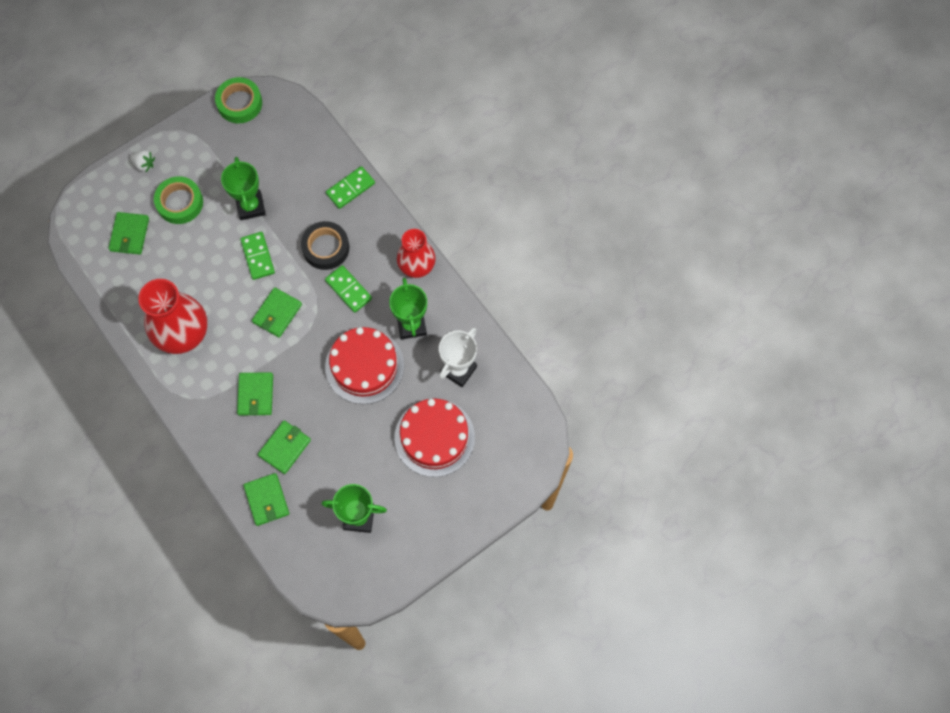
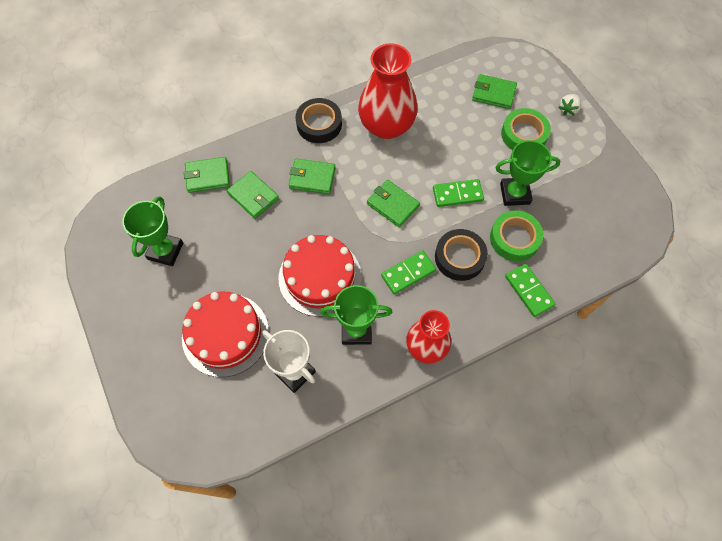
camera: 100 degrees right, 5 degrees down
green tape [215,77,262,123] -> green tape moved to [490,210,543,261]
none -> black tape [296,98,342,143]

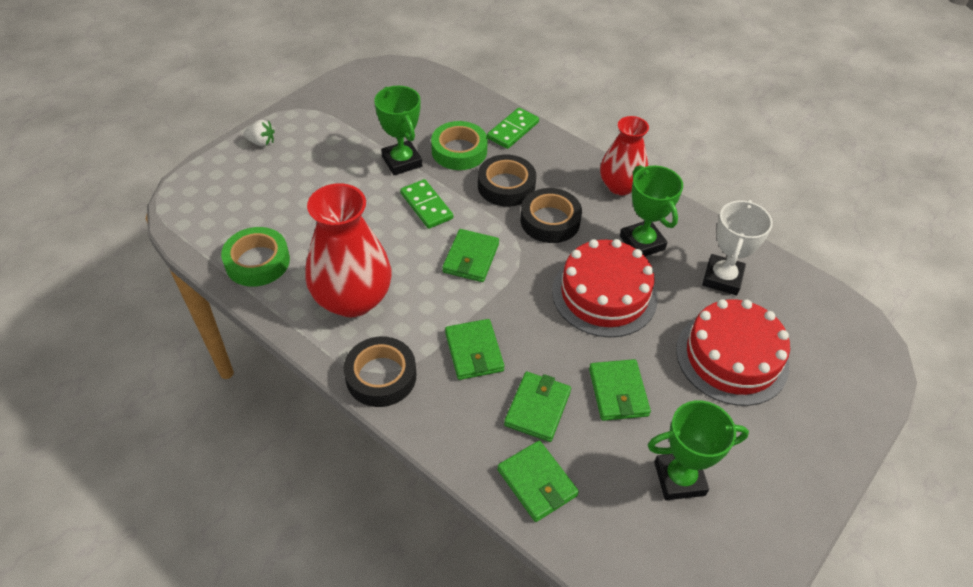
camera: 115 degrees left, 15 degrees down
green domino [381,250,436,294] -> black tape [521,188,582,243]
green wallet [472,74,517,109] -> green wallet moved to [589,359,651,421]
green tape [501,108,551,150] -> green tape moved to [221,227,290,287]

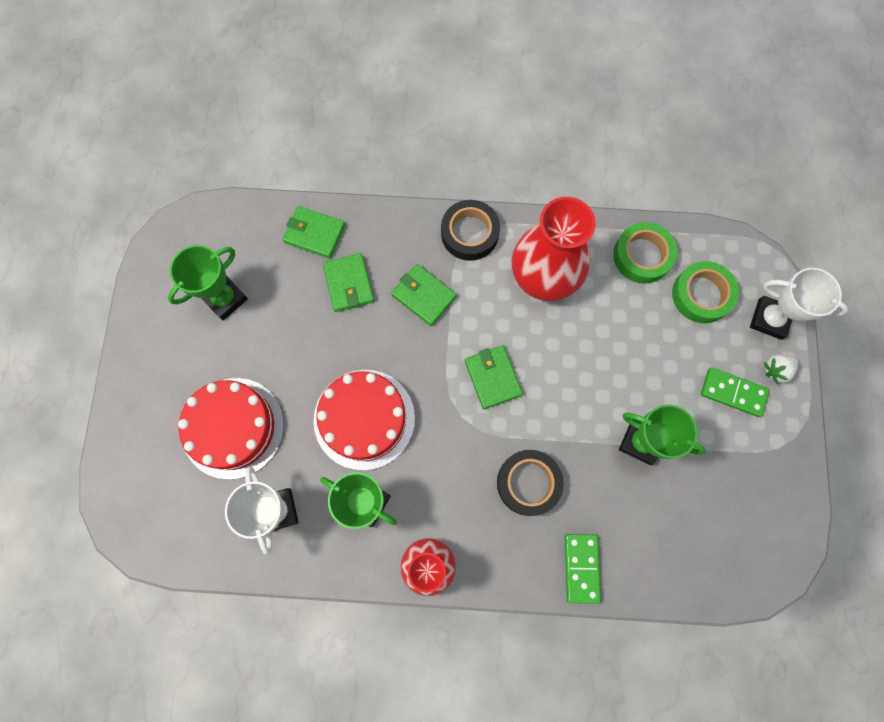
camera: 145 degrees right, 25 degrees up
green domino [400,179,453,229] -> green domino moved to [701,367,769,417]
green tape [431,121,488,170] -> green tape moved to [672,261,739,323]
black tape [521,188,582,243] -> none
green wallet [589,359,651,421] -> none
none -> white trophy [750,268,848,340]

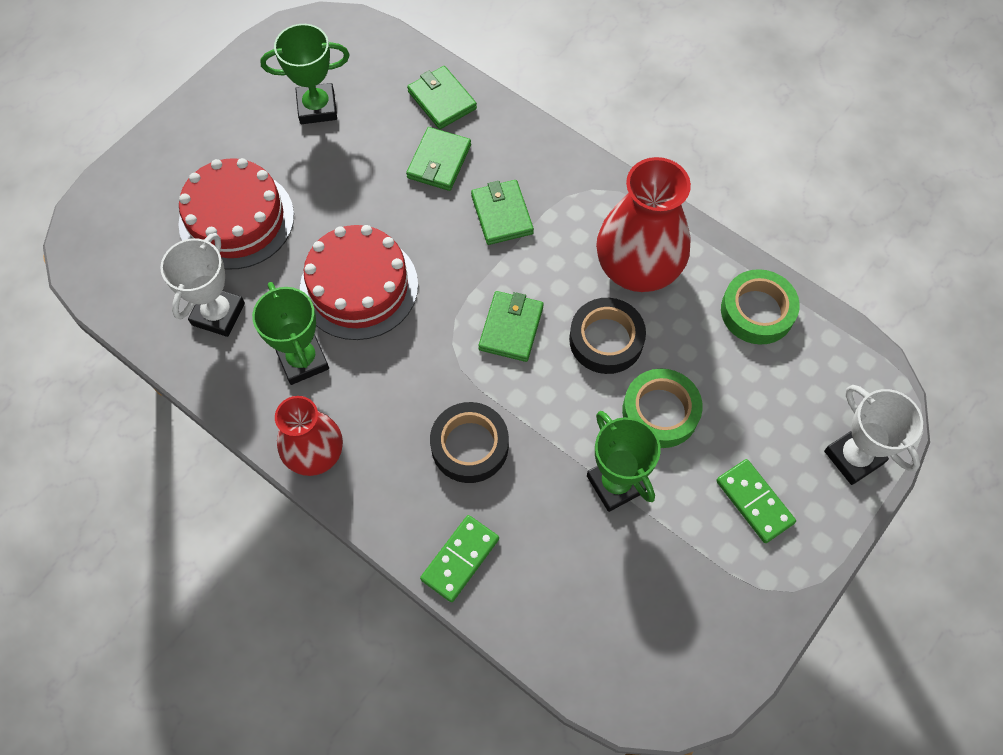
camera: 35 degrees right, 10 degrees down
black tape [441,200,500,261] -> black tape moved to [569,298,646,374]
green tape [672,261,739,323] -> green tape moved to [622,369,703,448]
white strawberry [764,355,799,384] -> none

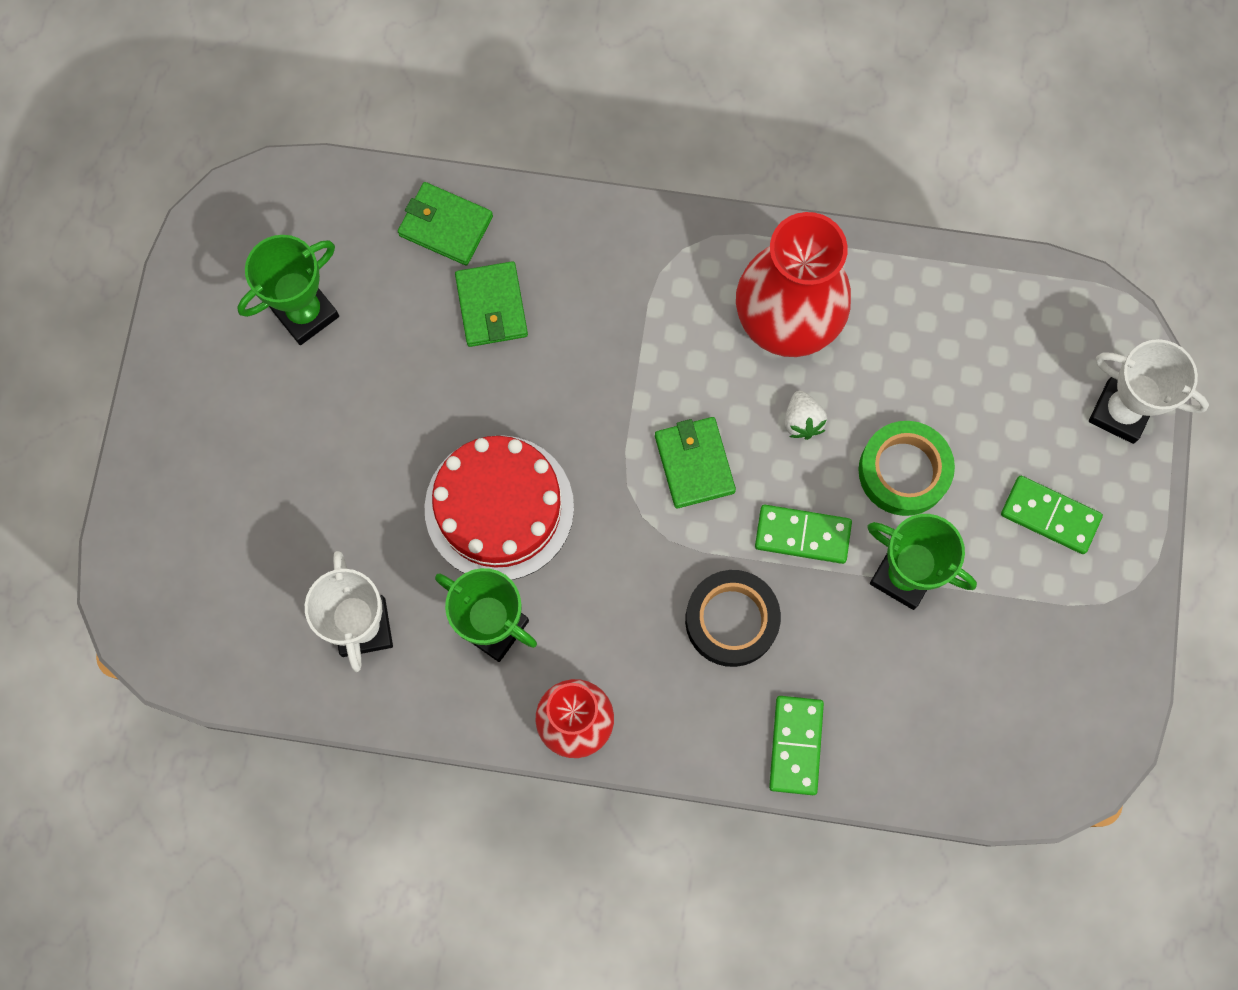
camera: 30 degrees left, 10 degrees up
red cake [178,158,294,270] -> none
green wallet [471,180,534,245] -> none
black tape [569,298,646,374] -> white strawberry [785,391,827,440]
green tape [721,269,800,345] -> none
none -> green domino [755,505,852,564]

